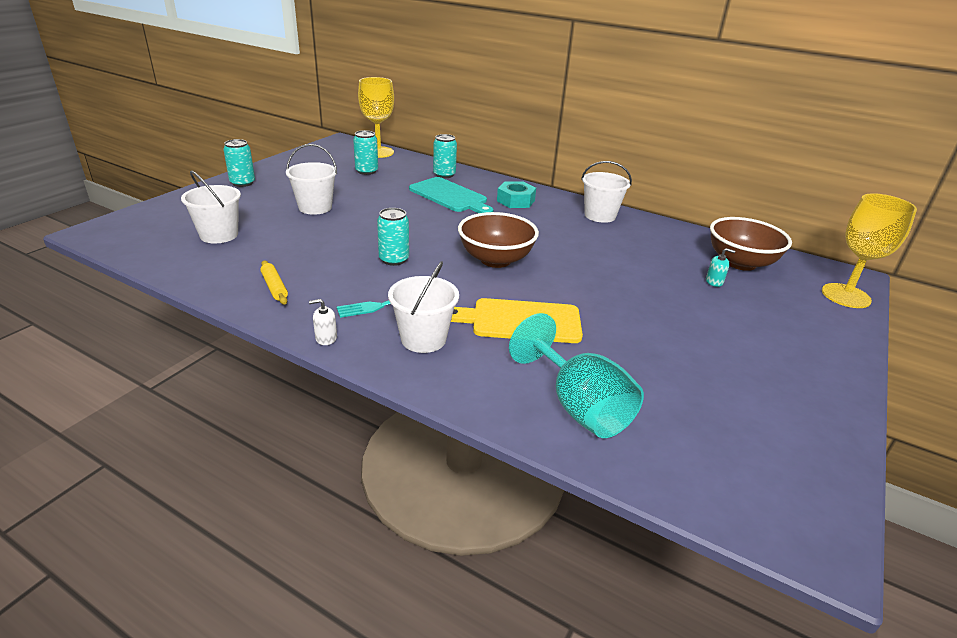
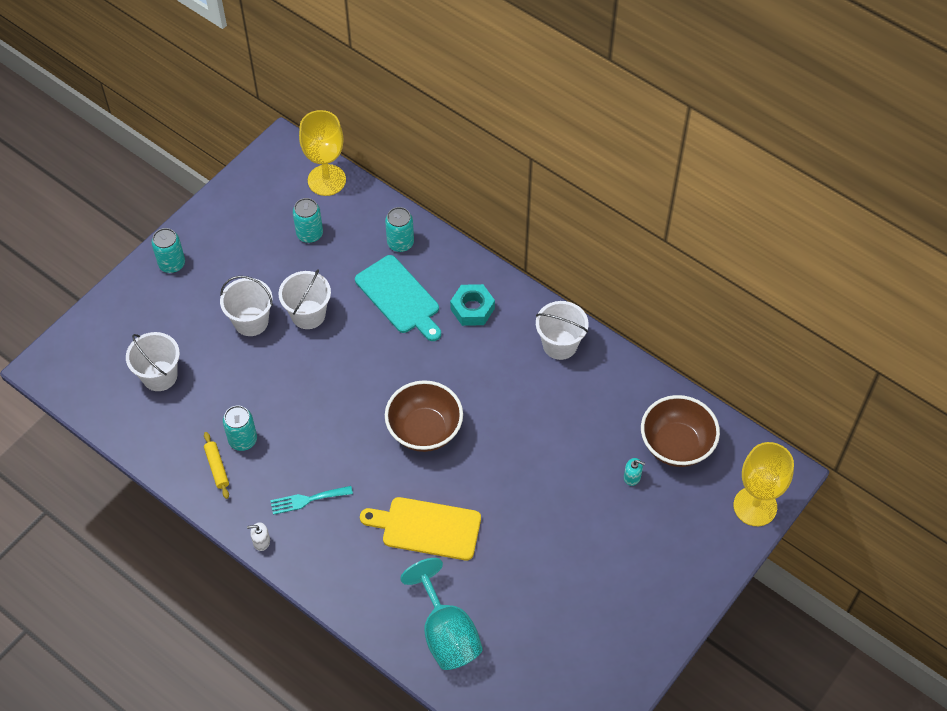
camera: 10 degrees right, 25 degrees up
turquoise can [377,208,409,266] -> turquoise can moved to [223,406,257,451]
white bucket [388,261,459,353] -> white bucket moved to [279,269,331,329]

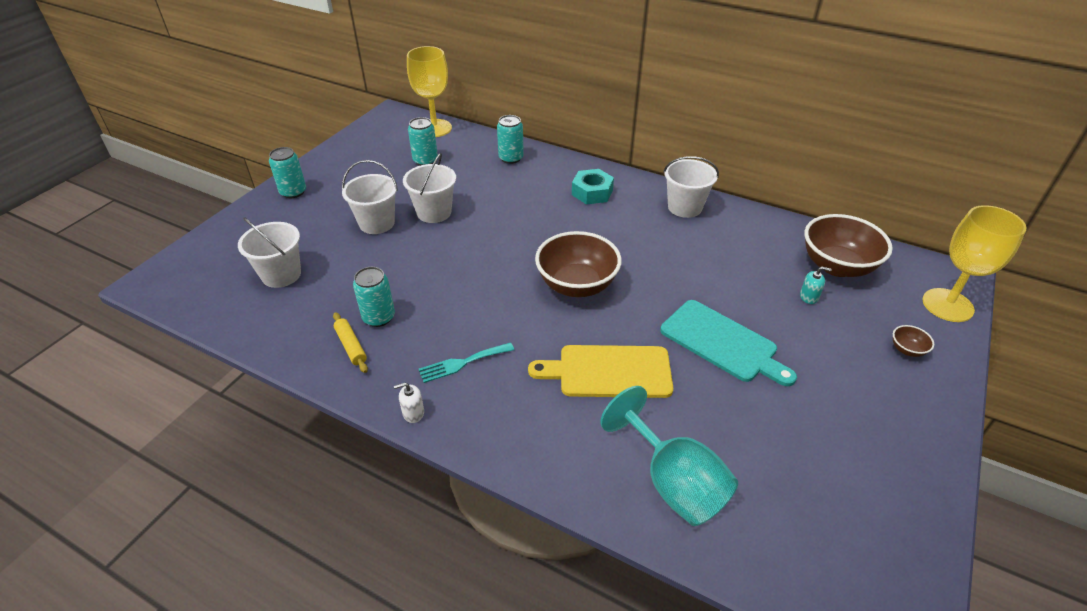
camera: 10 degrees left, 15 degrees down
turquoise cutting board [355,255,441,341] -> turquoise cutting board moved to [660,300,797,386]
none -> brown bowl [893,325,934,357]

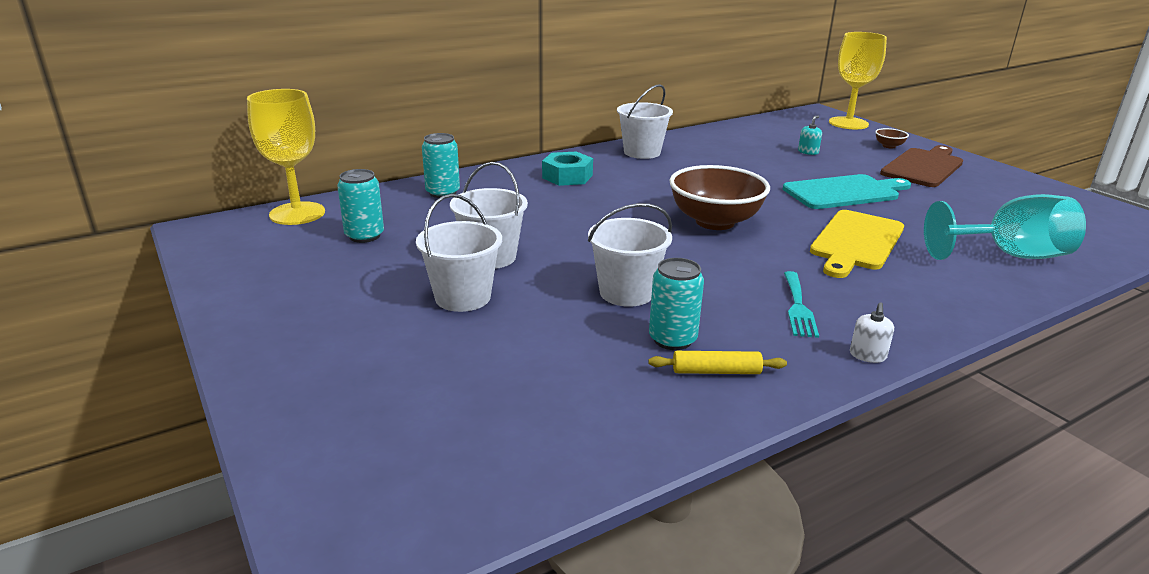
camera: 60 degrees left, 15 degrees down
white bucket [238,217,301,288] -> white bucket moved to [588,203,672,307]
turquoise can [269,147,306,198] -> none
brown bowl [805,214,893,277] -> none
none -> brown cutting board [880,145,963,187]

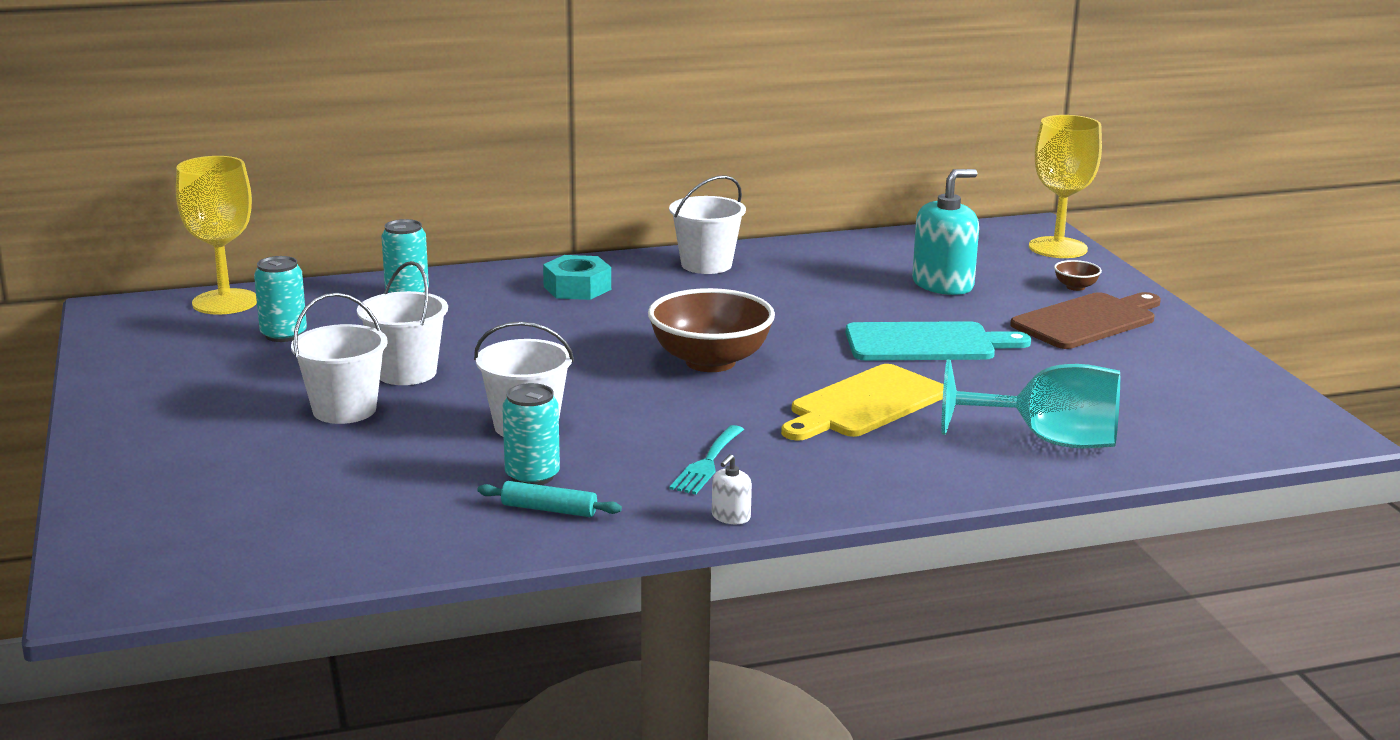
camera: 15 degrees right, 5 degrees down
yellow rolling pin [648,351,787,374] -> turquoise rolling pin [478,481,622,517]
turquoise soap dispenser [798,116,822,155] -> turquoise soap dispenser [912,169,979,295], size x2.26

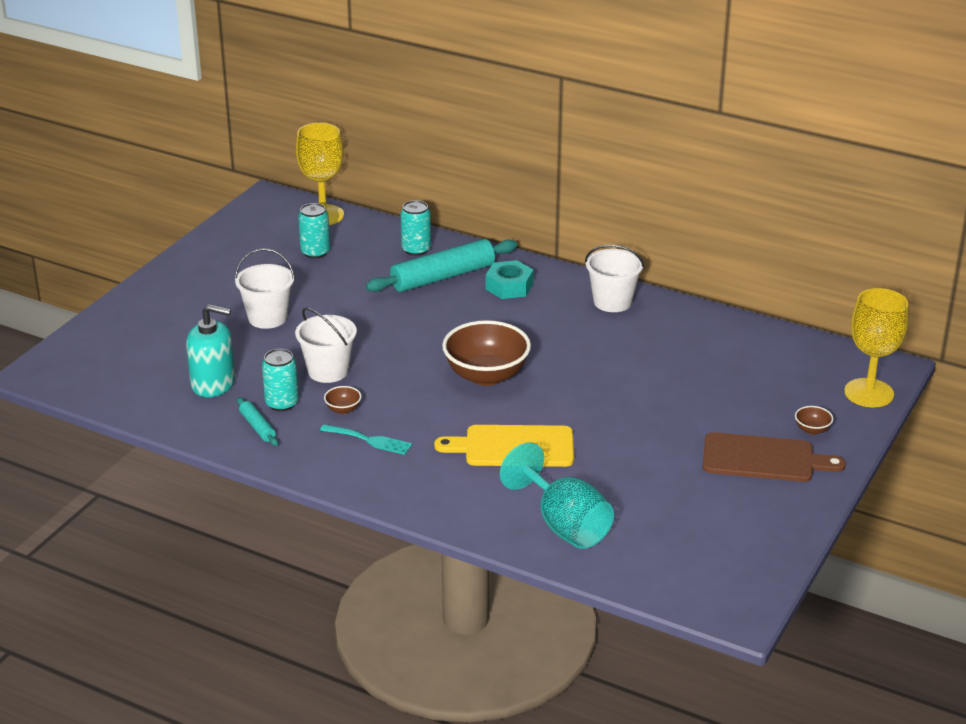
camera: 45 degrees right, 10 degrees up
white bucket [357,261,448,385] -> none
turquoise fork [669,425,744,494] -> turquoise fork turned 135 degrees counterclockwise [320,424,412,455]
white soap dispenser [712,454,752,524] -> none
turquoise cutting board [846,321,1031,361] -> none
turquoise soap dispenser [912,169,979,295] -> turquoise soap dispenser moved to [186,304,235,397]
none -> brown bowl [324,386,362,414]
none -> turquoise rolling pin [366,239,517,292]

